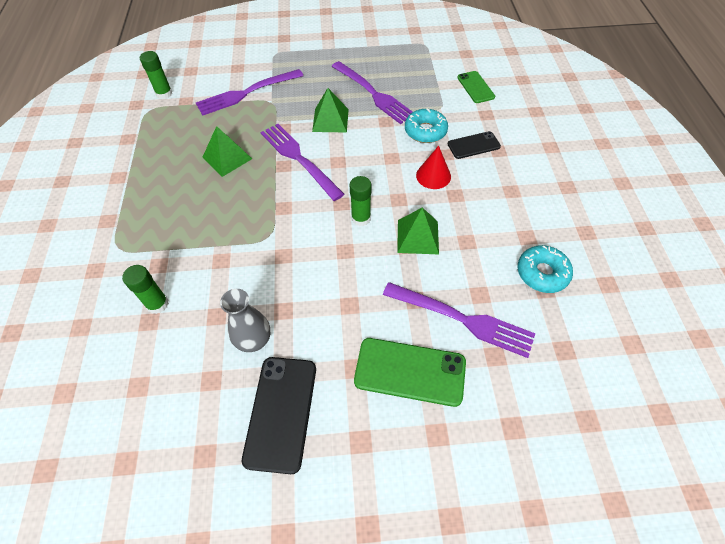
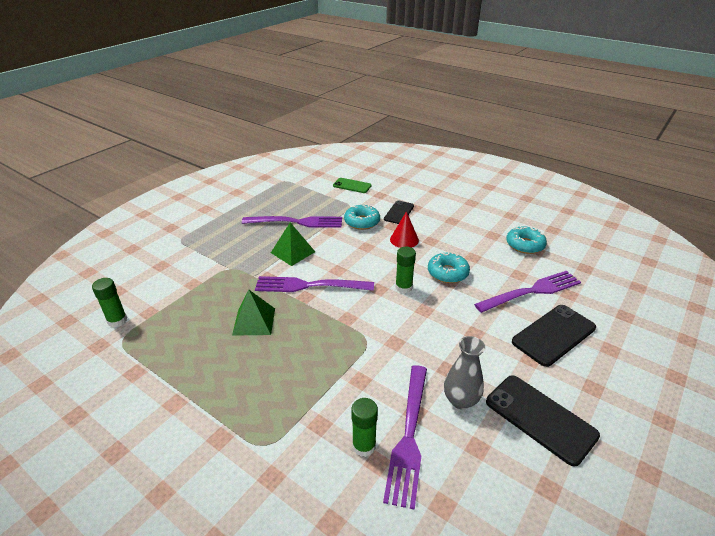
camera: 50 degrees left, 20 degrees down
purple fork [196,69,303,116] -> purple fork moved to [383,365,427,510]
green phone [354,338,466,407] -> black phone [512,305,596,367]
green pyramid [397,207,439,254] -> turquoise donut [428,253,470,283]

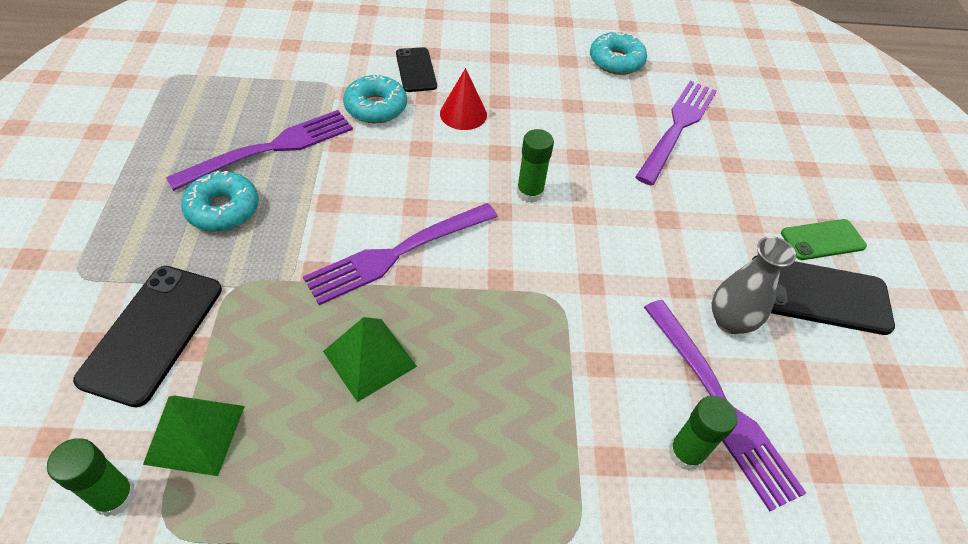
camera: 40 degrees left, 15 degrees up
green pyramid [271,222,315,266] -> green pyramid moved to [143,396,245,476]
green phone [333,178,372,193] -> green phone moved to [781,219,867,260]
turquoise donut [428,253,470,283] -> turquoise donut moved to [181,171,259,231]
black phone [512,305,596,367] -> black phone moved to [73,266,222,408]

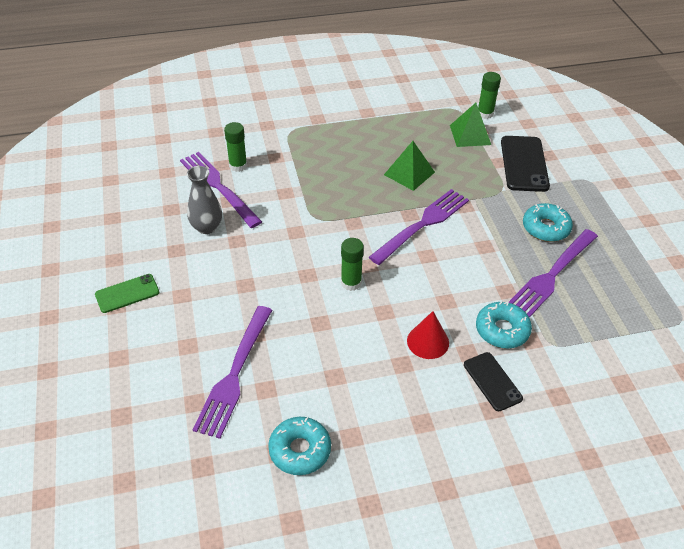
camera: 170 degrees right, 5 degrees down
black phone [752,255,895,335] -> none

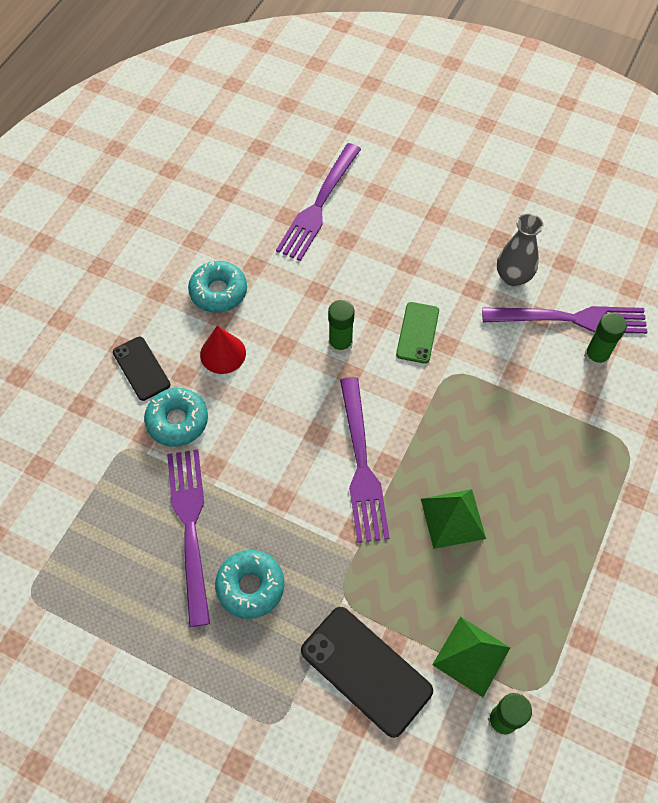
camera: 130 degrees right, 15 degrees up
green phone [95,274,159,313] -> green phone moved to [396,302,439,364]
purple fork [193,306,272,439] -> purple fork turned 120 degrees counterclockwise [276,143,361,261]
turquoise donut [268,417,331,475] -> turquoise donut moved to [188,261,247,313]
black phone [464,352,523,411] -> black phone turned 45 degrees clockwise [113,337,171,401]

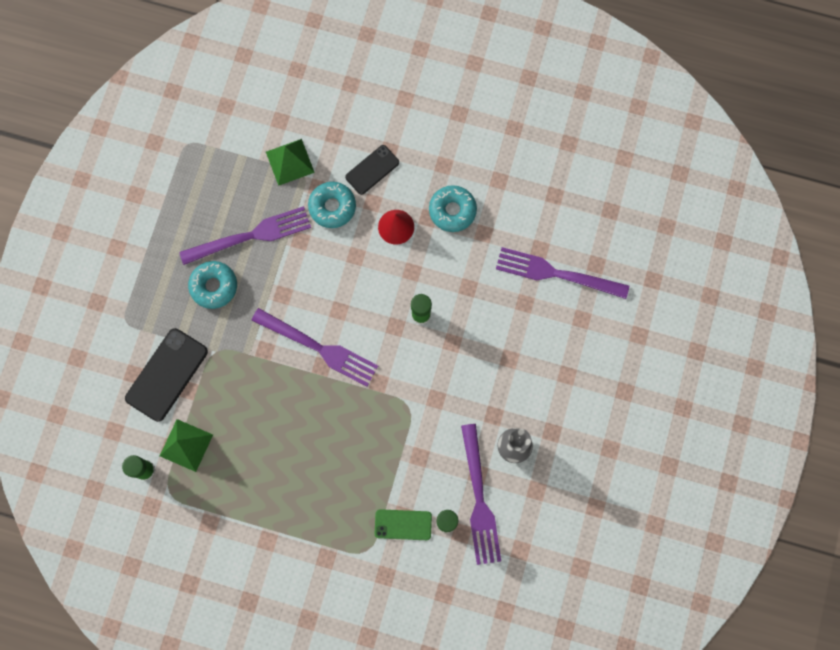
camera: 80 degrees right, 15 degrees up
purple fork [340,377,390,543] -> purple fork turned 135 degrees counterclockwise [251,308,378,387]
green phone [396,302,439,364] -> green phone moved to [375,509,432,540]
green pyramid [421,489,486,549] -> green pyramid moved to [266,139,315,186]

